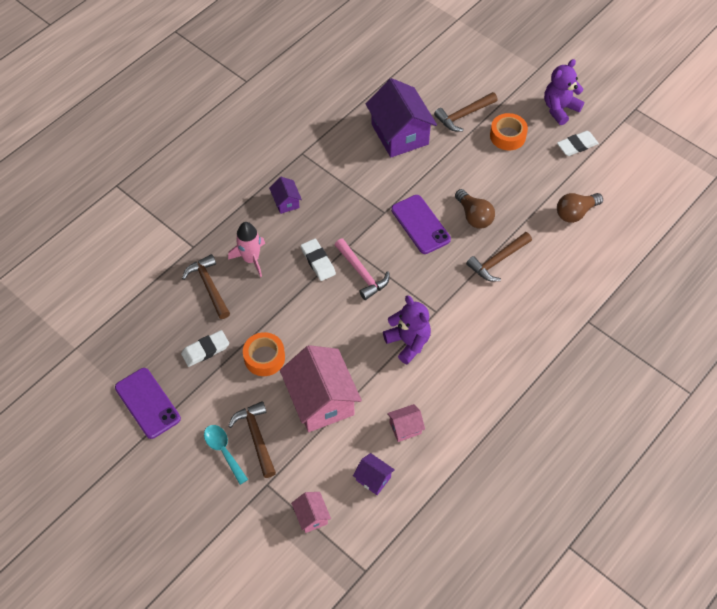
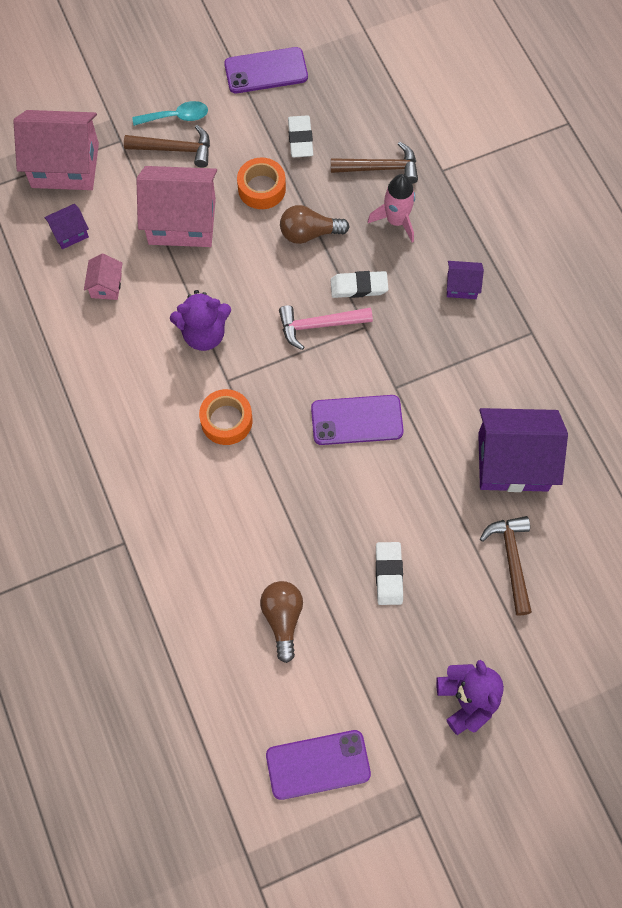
camera: 115 degrees right, 10 degrees up
pink house [291,492,331,533] -> pink house [13,110,99,190], size x2.15
brown light bulb [455,189,495,229] -> brown light bulb moved to [280,205,349,244]
brown hammer [466,232,532,282] -> none
orange tape [490,113,528,150] -> orange tape moved to [199,389,253,445]
white eraser [557,131,599,156] -> white eraser moved to [376,542,403,605]
none -> purple phone [266,730,371,800]

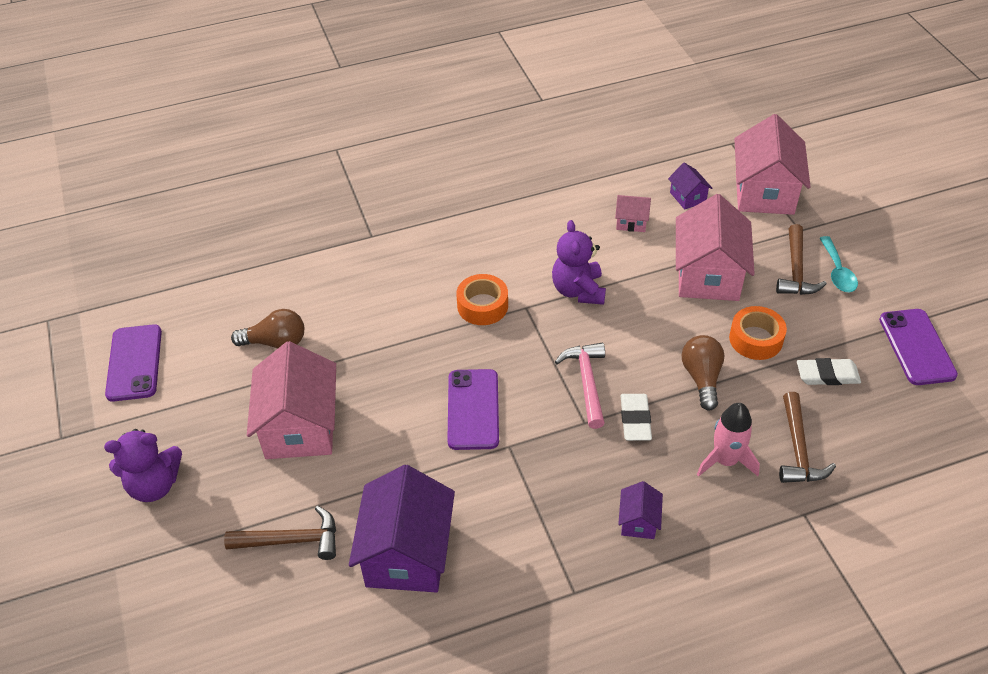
camera: 95 degrees right, 20 degrees down
white eraser [376,542,403,605] -> pink house [247,341,336,459]

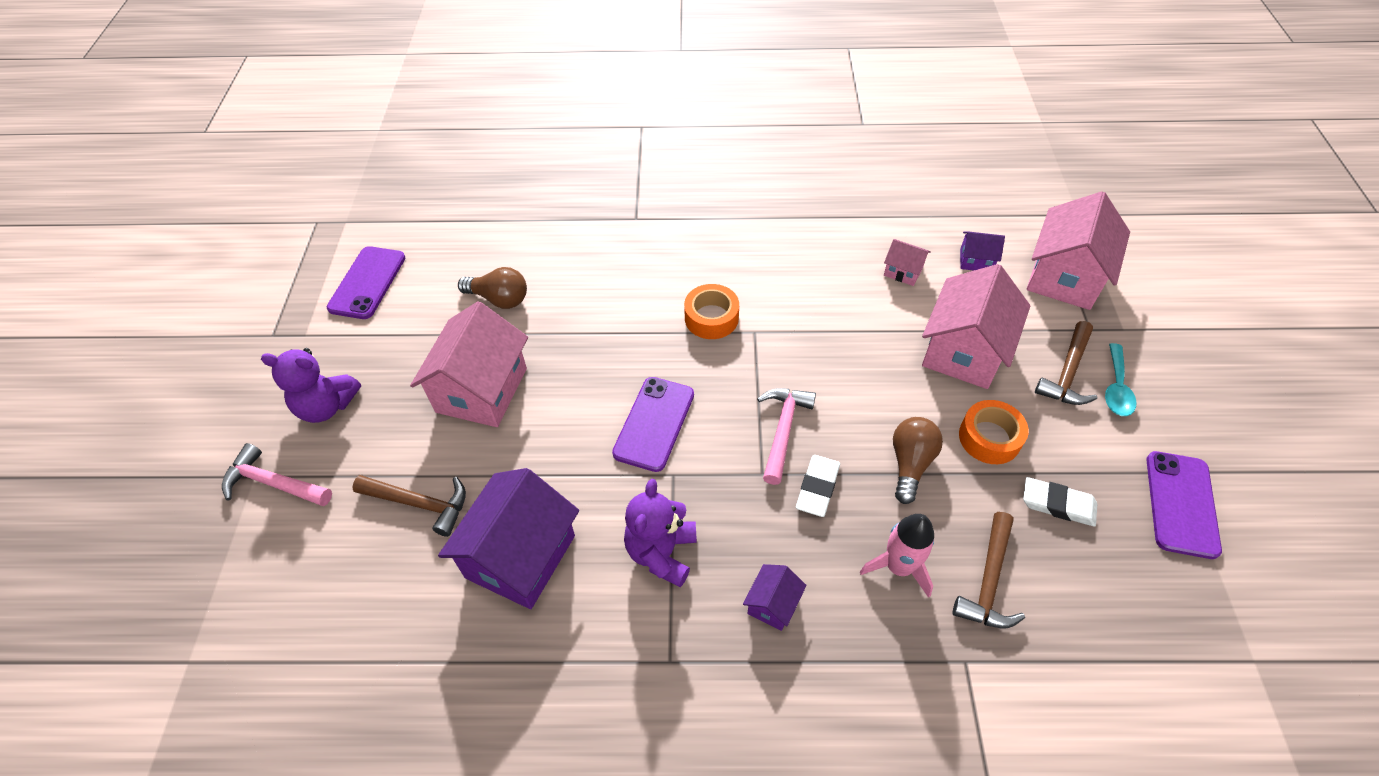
camera: 20 degrees right, 5 degrees up
purple teddy bear [552,220,606,305] -> purple teddy bear moved to [624,479,697,587]
purple house [668,163,713,210] -> purple house turned 75 degrees counterclockwise [960,232,1005,271]
none -> pink hammer [222,443,332,506]

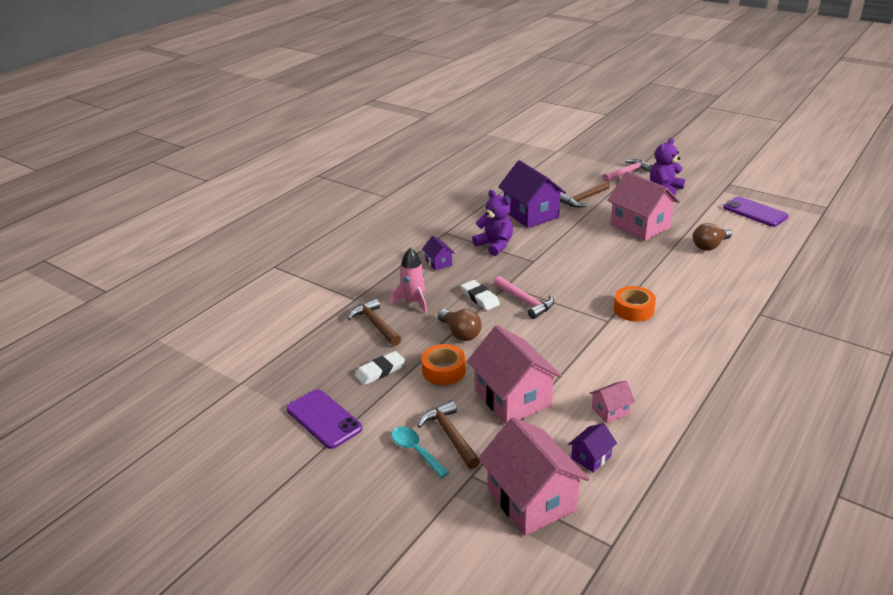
camera: 125 degrees right, 20 degrees down
purple phone [612,377,694,472] -> none

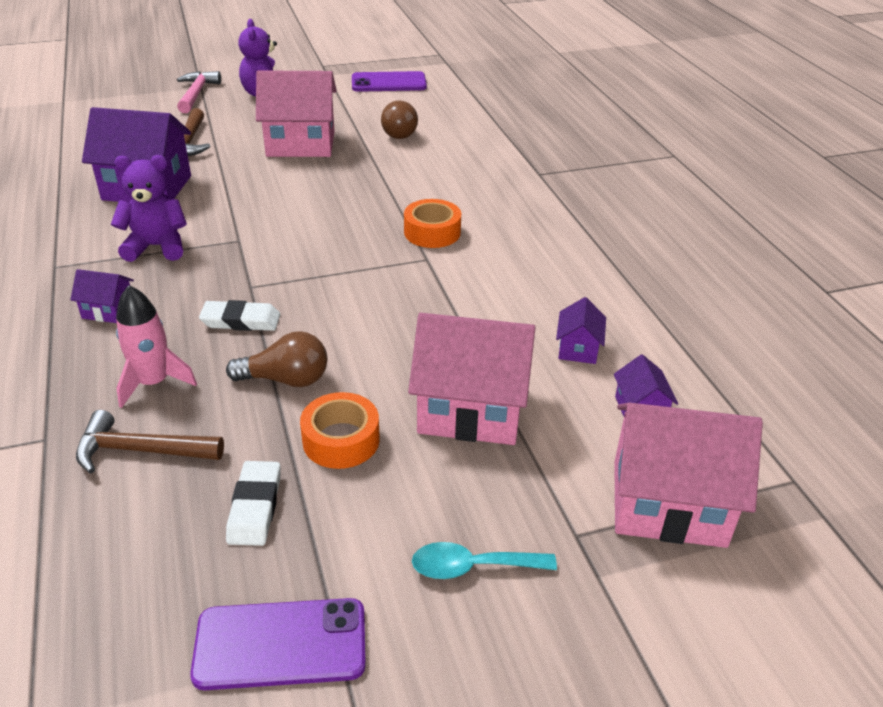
camera: 55 degrees left, 5 degrees up
brown hammer [418,400,480,469] -> none
pink hammer [494,276,554,319] -> none
pink house [590,381,635,423] -> purple house [556,297,606,364]

